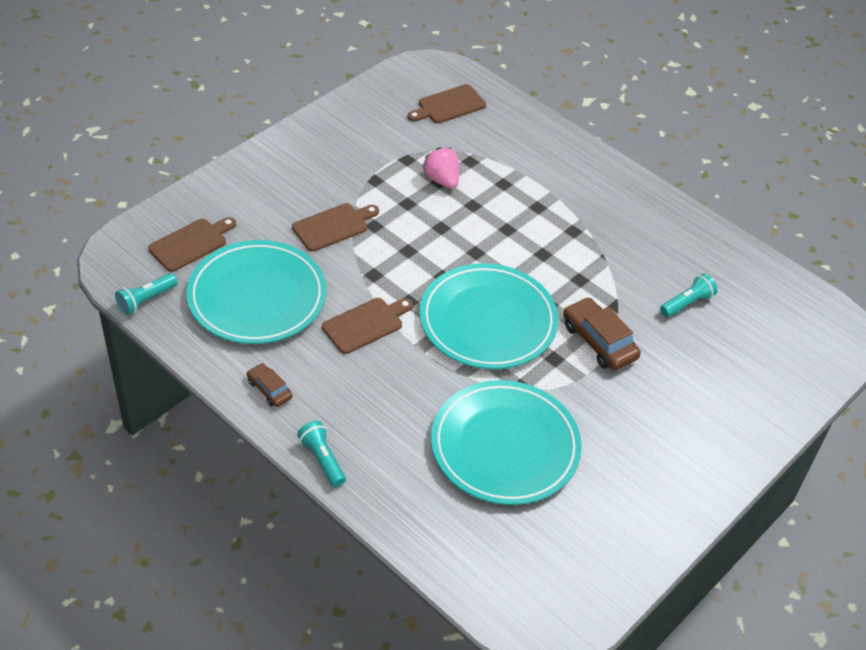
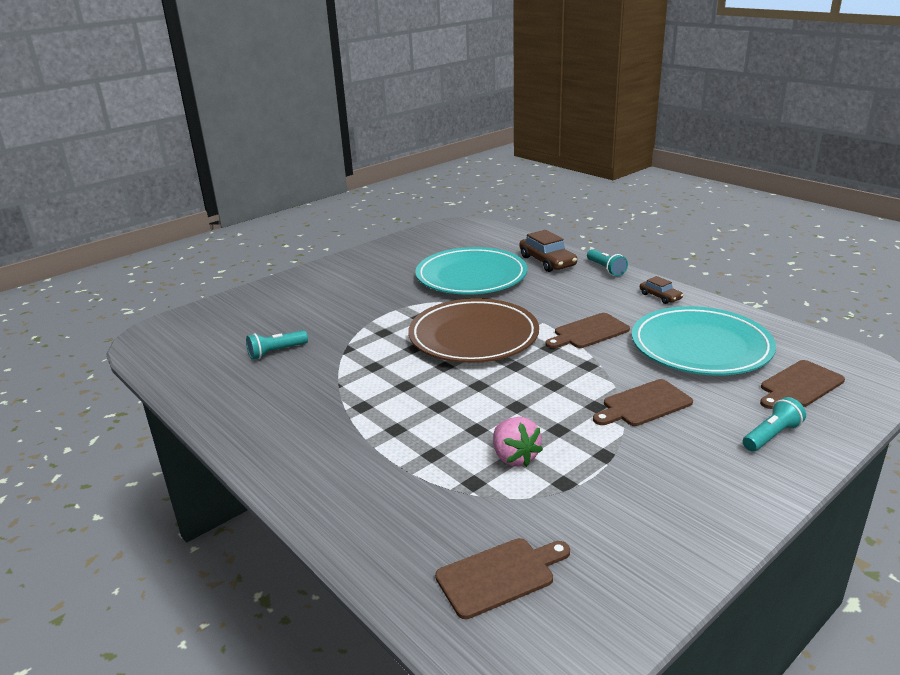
camera: 170 degrees left, 20 degrees down
turquoise flashlight [115,273,178,315] -> turquoise flashlight moved to [743,397,806,451]
turquoise plate [420,263,558,369] -> brown plate [408,298,539,363]
brown car [563,297,641,370] -> brown car moved to [519,230,577,272]

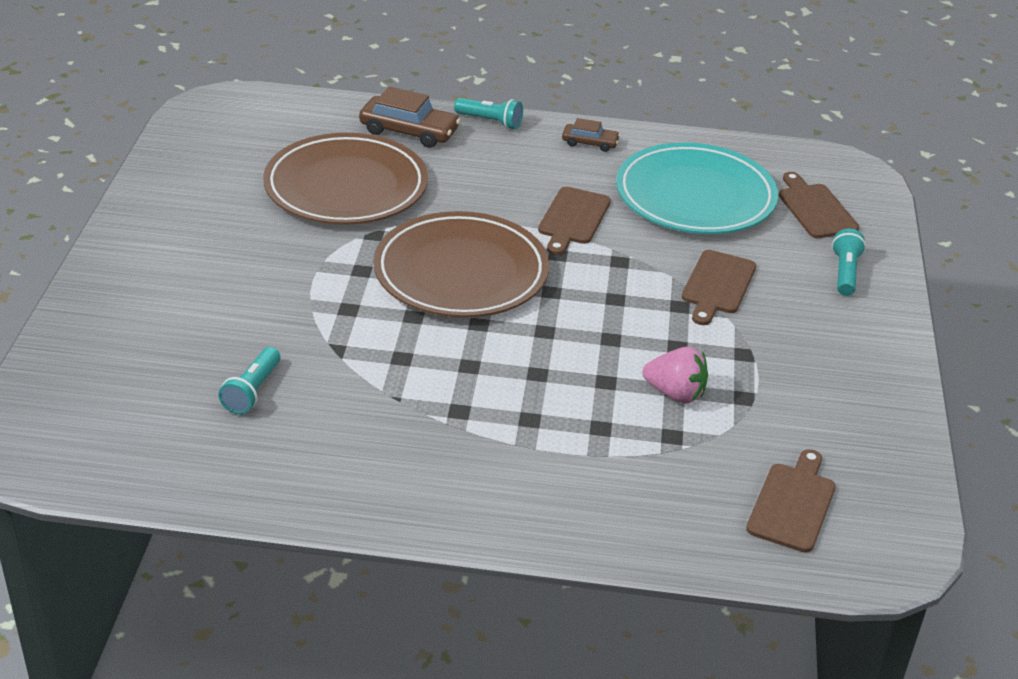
camera: 45 degrees left, 10 degrees up
turquoise plate [415,247,527,295] -> brown plate [263,133,428,225]
brown cutting board [760,360,845,409] -> brown cutting board turned 150 degrees clockwise [779,172,859,238]

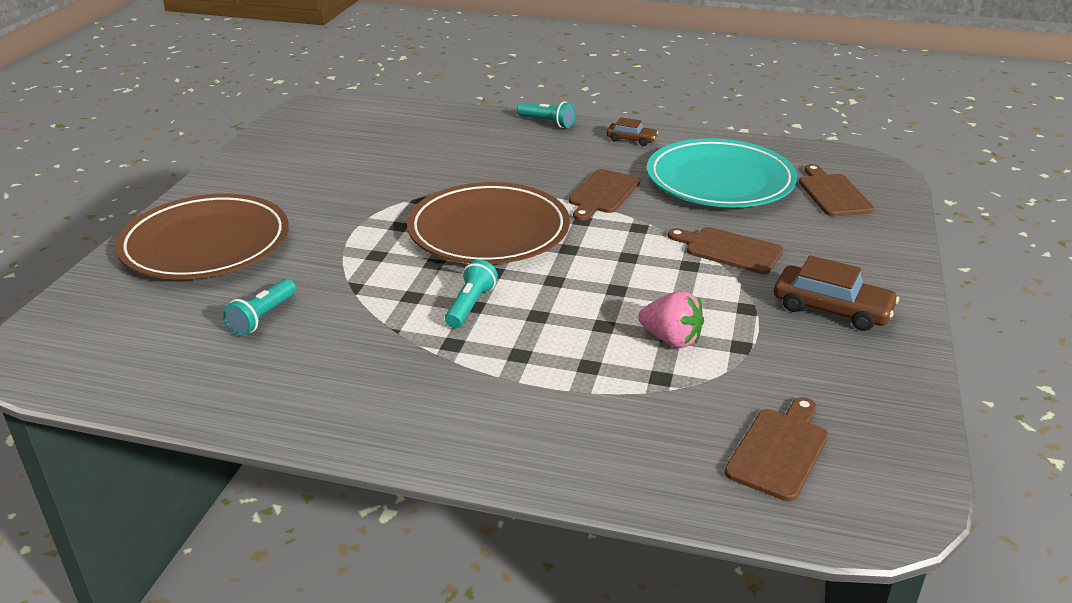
camera: 10 degrees right, 5 degrees down
brown plate [263,133,428,225] -> brown plate moved to [115,193,289,279]
brown car [359,86,461,148] -> brown car moved to [774,255,899,331]
brown cutting board [682,250,756,325] -> brown cutting board turned 90 degrees clockwise [668,227,783,274]
turquoise flashlight [832,229,866,296] -> turquoise flashlight moved to [445,259,498,328]

